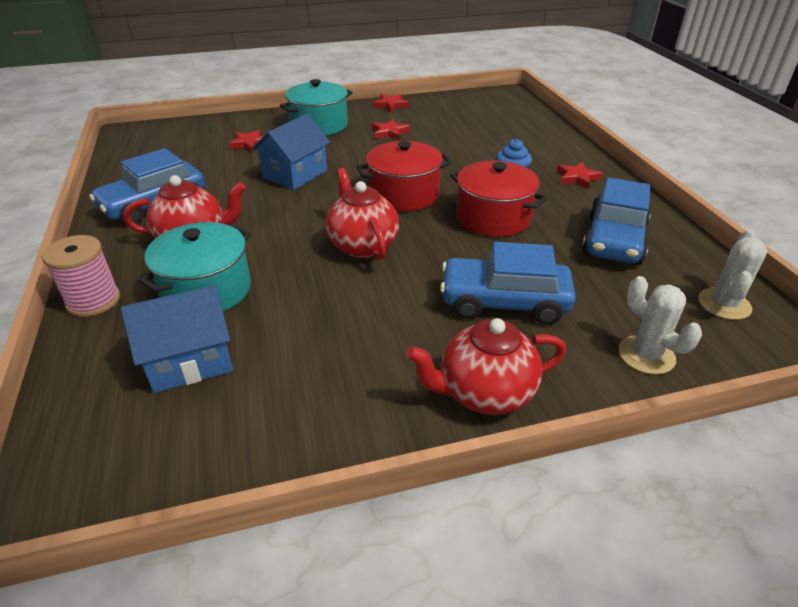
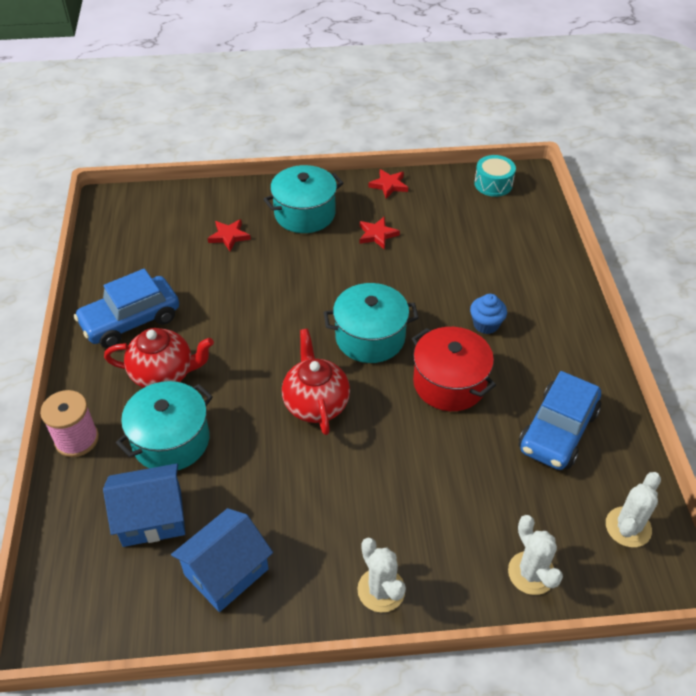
camera: 10 degrees right, 10 degrees up
blue house [252,113,330,190] -> blue house moved to [171,508,273,612]
red pot [356,141,452,212] -> turquoise pot [324,283,419,363]
red teapot [406,318,566,415] -> white cactus [357,538,406,613]
blue car [440,242,576,325] -> none
red star [557,162,603,189] -> none
none -> turquoise drum [474,155,516,197]

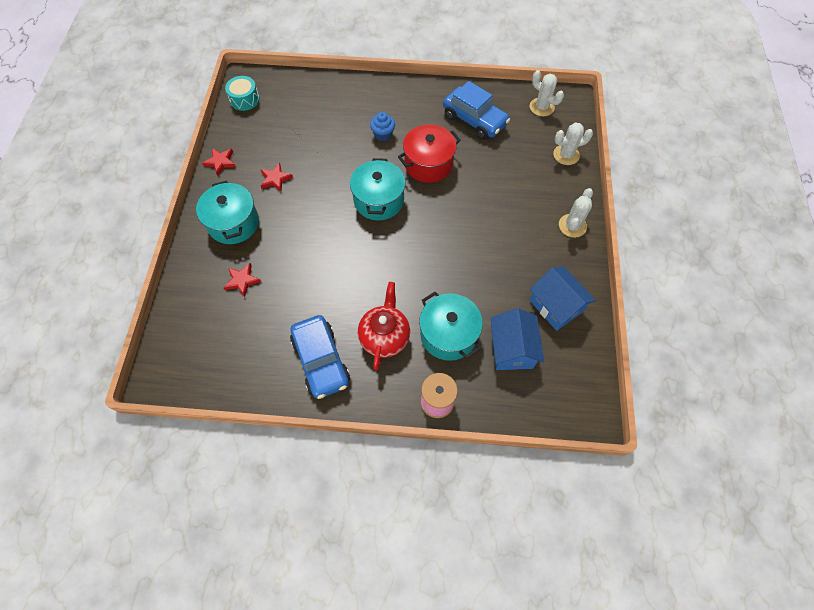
camera: 80 degrees left, 15 degrees up
red teapot [282,329,350,435] -> none
white cactus [357,538,406,613] -> white cactus turned 45 degrees counterclockwise [559,188,593,238]

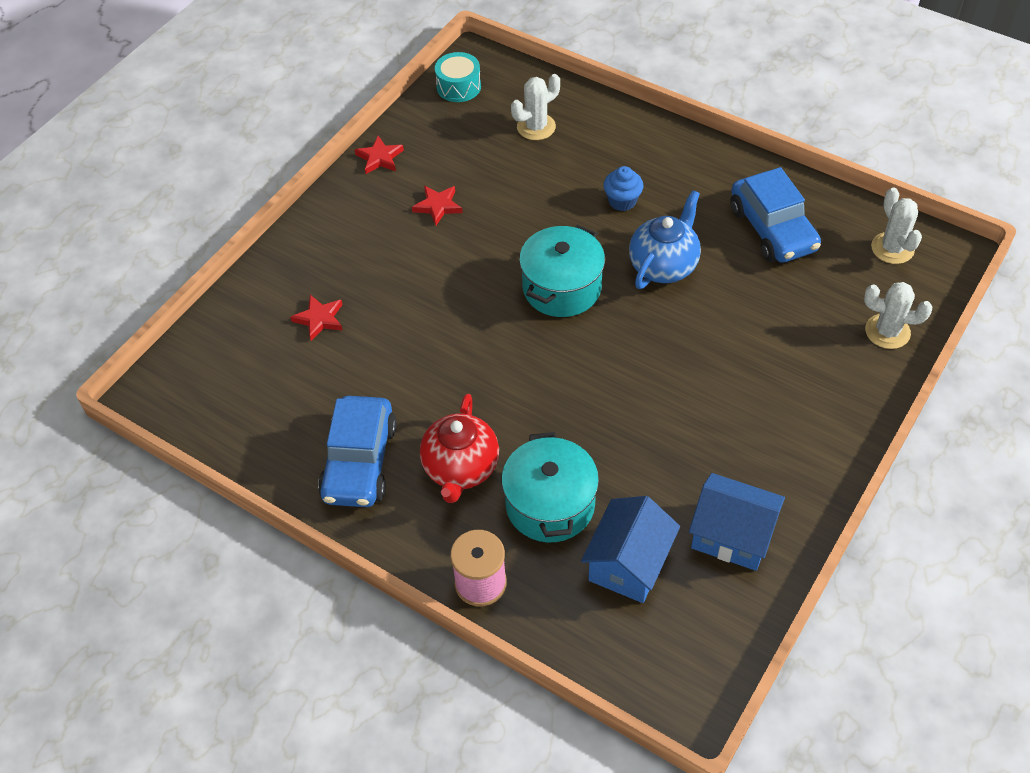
camera: 30 degrees right, 10 degrees down
turquoise pot [196,180,259,244] -> none
red teapot [358,282,410,371] -> red teapot turned 150 degrees clockwise [420,394,499,503]
red pot [398,124,461,183] -> blue teapot [629,190,701,289]
blue house [529,266,596,331] -> blue house turned 60 degrees counterclockwise [689,473,785,571]
white cactus [559,188,593,238] -> white cactus moved to [511,74,560,140]

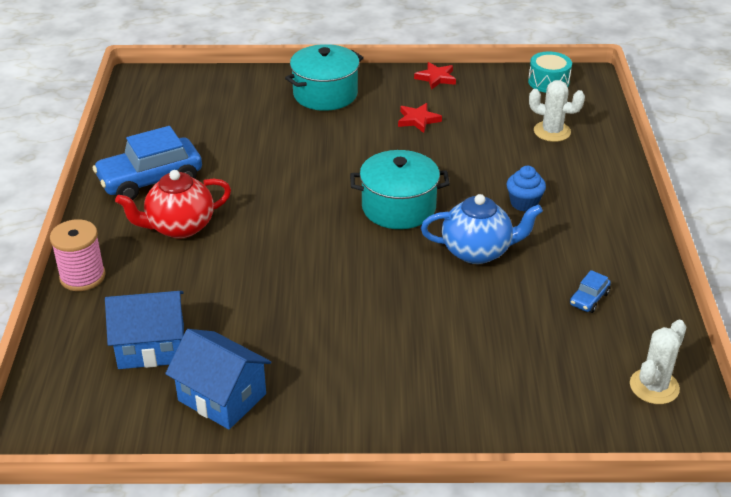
camera: 55 degrees right, 15 degrees down
red star [290,295,343,341] -> none
turquoise pot [501,432,599,542] -> turquoise pot moved to [285,44,364,111]
blue house [689,473,785,571] -> blue house turned 45 degrees counterclockwise [165,329,271,429]
blue car [730,167,821,263] -> blue car [569,270,611,313], size x0.44
white cactus [864,282,932,349] -> none

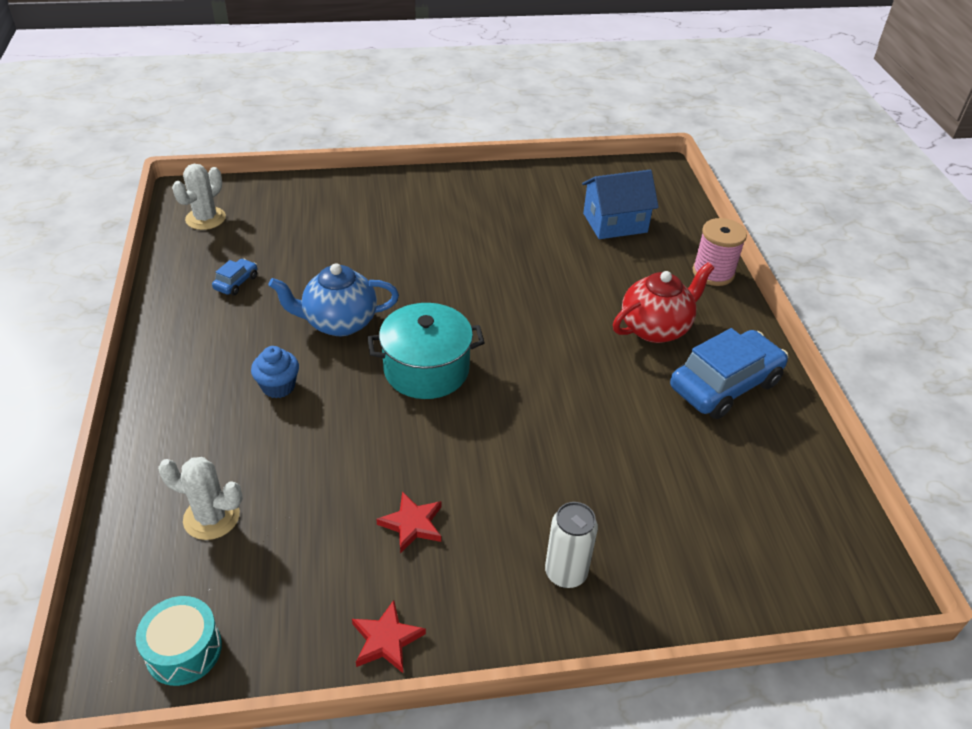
camera: 170 degrees right, 5 degrees up
blue house [165,329,271,429] -> none
turquoise pot [285,44,364,111] -> white can [545,502,598,588]

